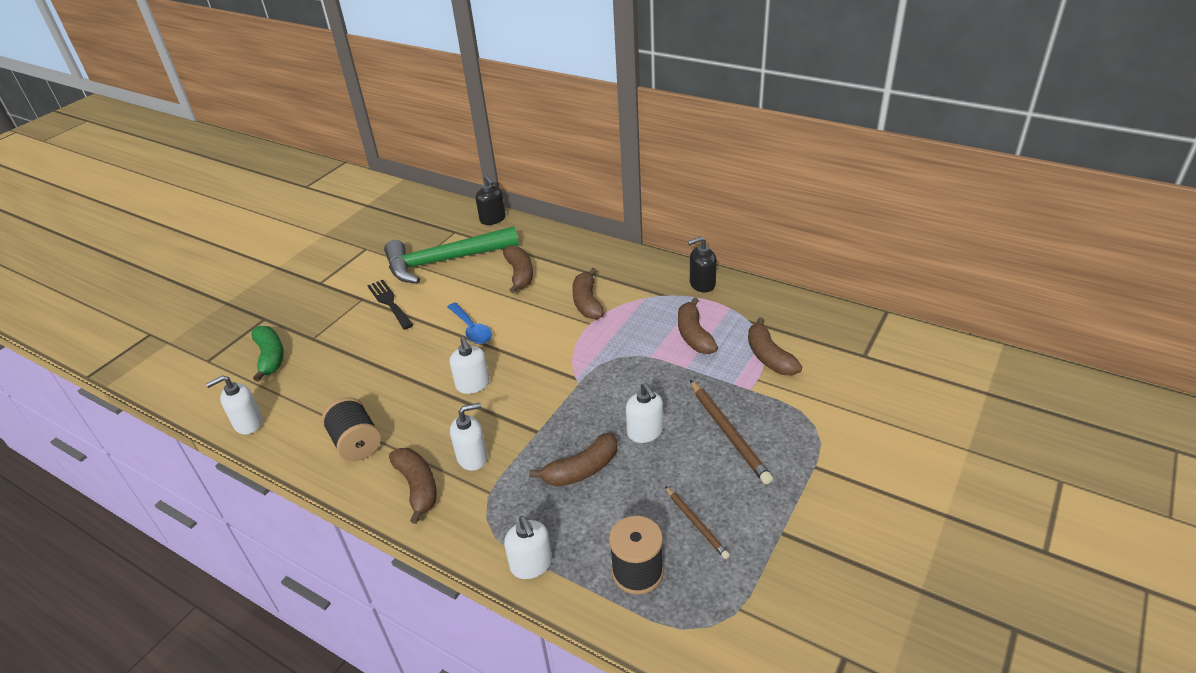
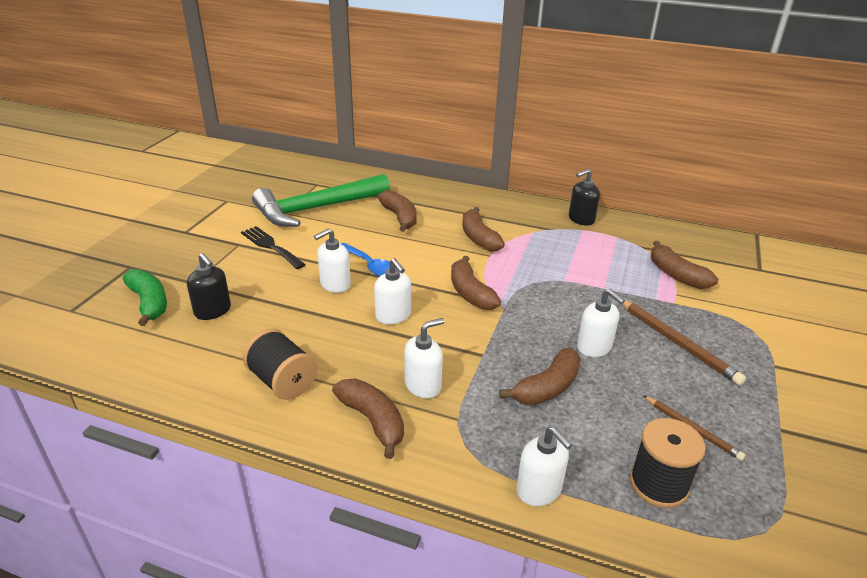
camera: 15 degrees left, 5 degrees down
white soap dispenser [206,375,263,435] -> white soap dispenser moved to [314,228,351,293]
black soap dispenser [476,176,506,225] -> black soap dispenser moved to [187,253,231,320]
brown banana [678,297,718,354] -> brown banana moved to [451,256,501,310]

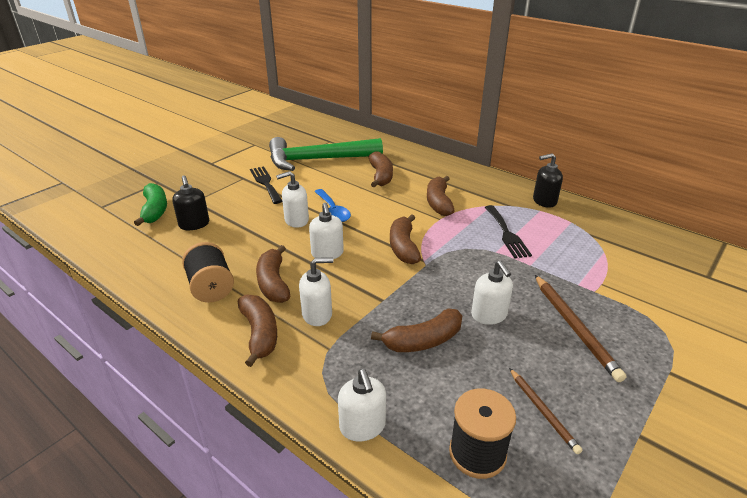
camera: 20 degrees right, 0 degrees up
brown banana [651,241,719,289] -> brown banana moved to [256,245,290,303]
none -> black fork [485,205,532,258]

